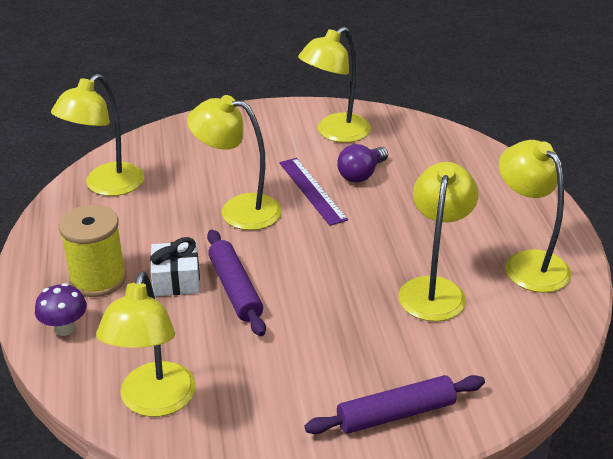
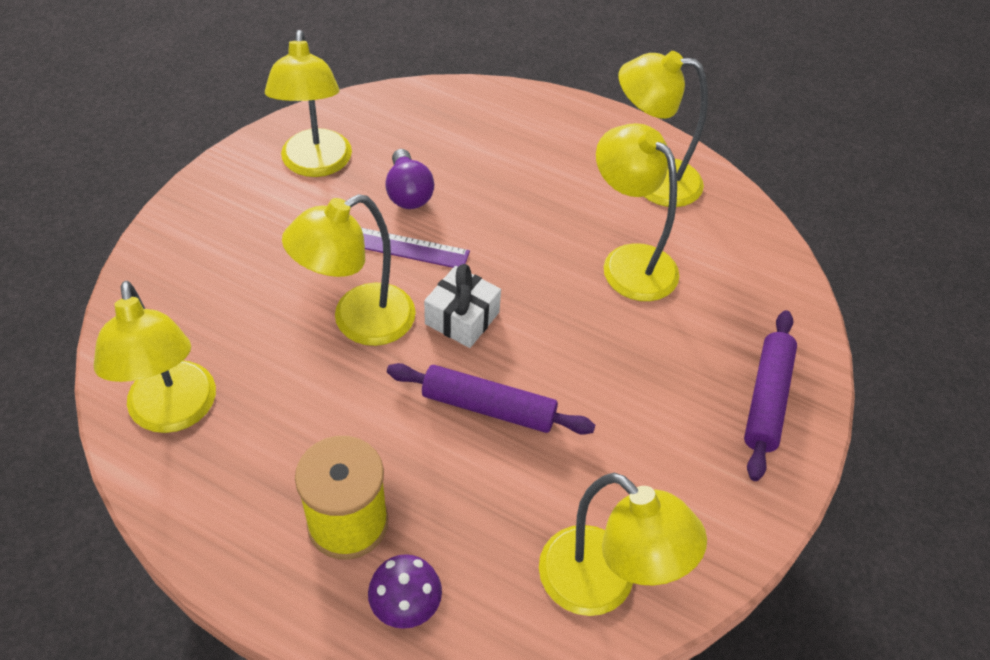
camera: 55 degrees left, 15 degrees up
white gift [150,237,200,296] -> white gift moved to [424,264,501,348]

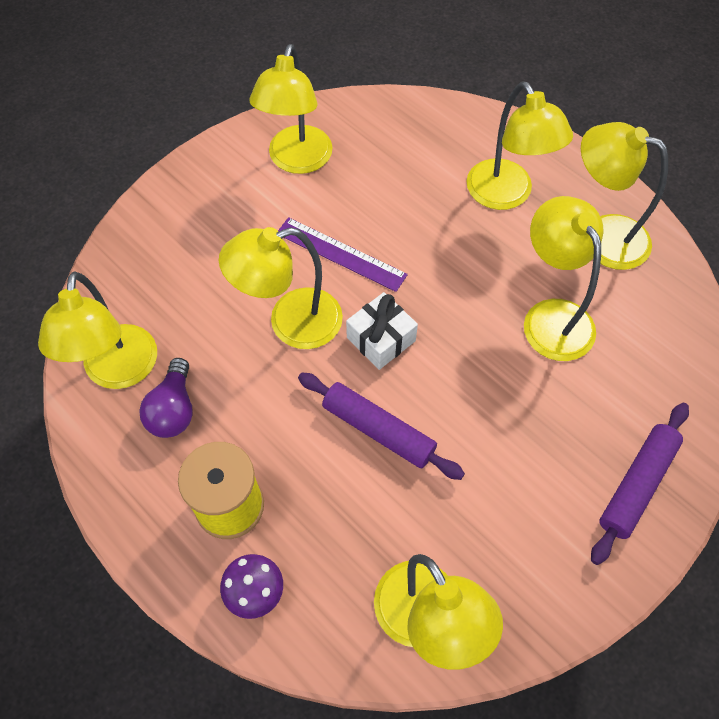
camera: 20 degrees right, 10 degrees up
purple light bulb [385,149,434,209] -> purple light bulb moved to [139,358,193,438]
none -> yellow lamp [467,81,573,210]

